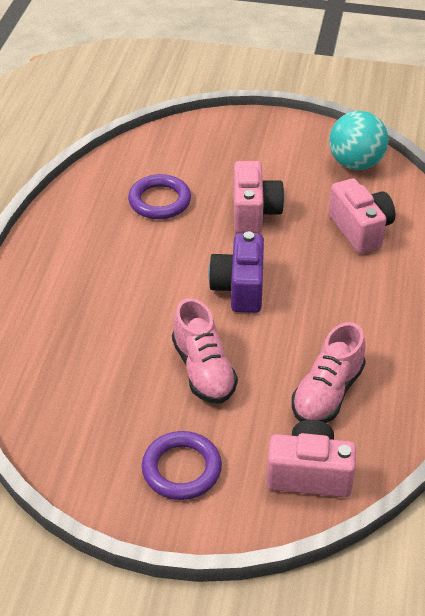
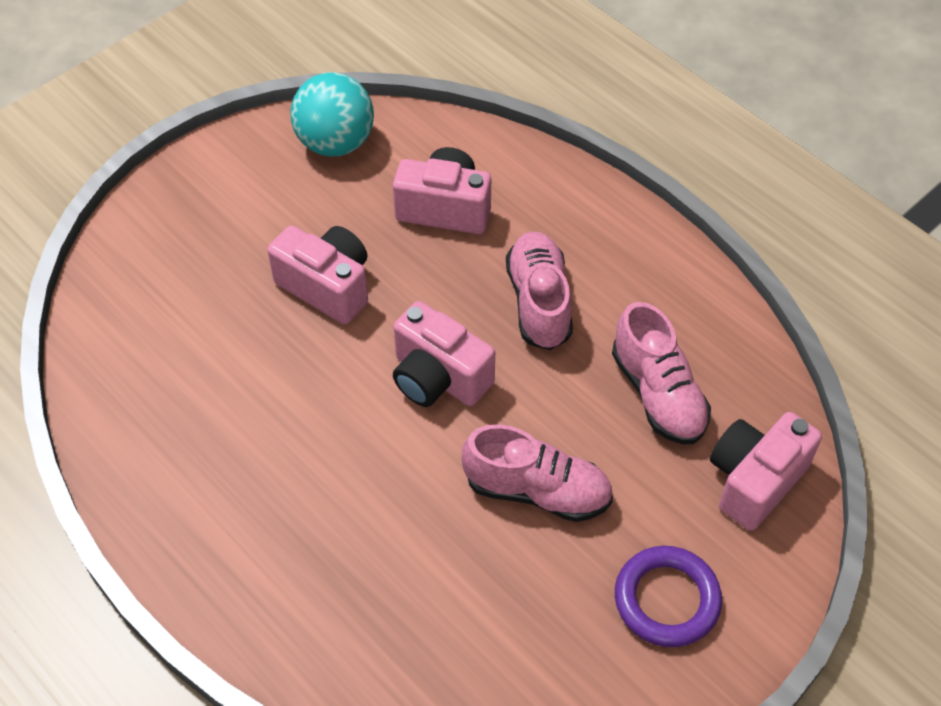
camera: 55 degrees left, 10 degrees up
purple ring [128,174,191,219] -> none
purple camera [208,231,264,313] -> pink camera [393,301,495,407]
none -> pink shoe [506,231,573,350]

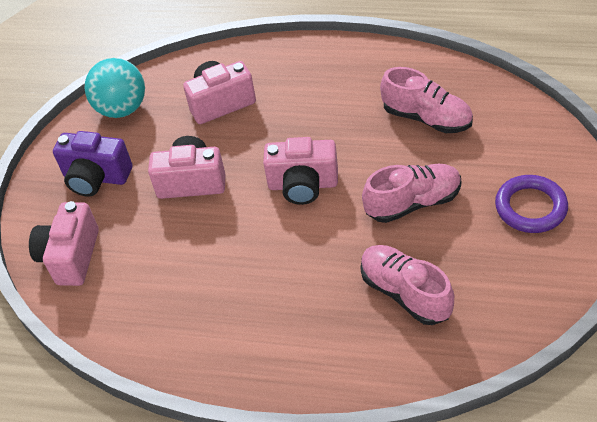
camera: 30 degrees left, 5 degrees down
pink shoe [506,231,573,350] -> pink shoe moved to [360,245,454,325]
pink camera [710,412,822,531] -> pink camera moved to [29,201,99,286]
none -> purple camera [53,131,132,196]

